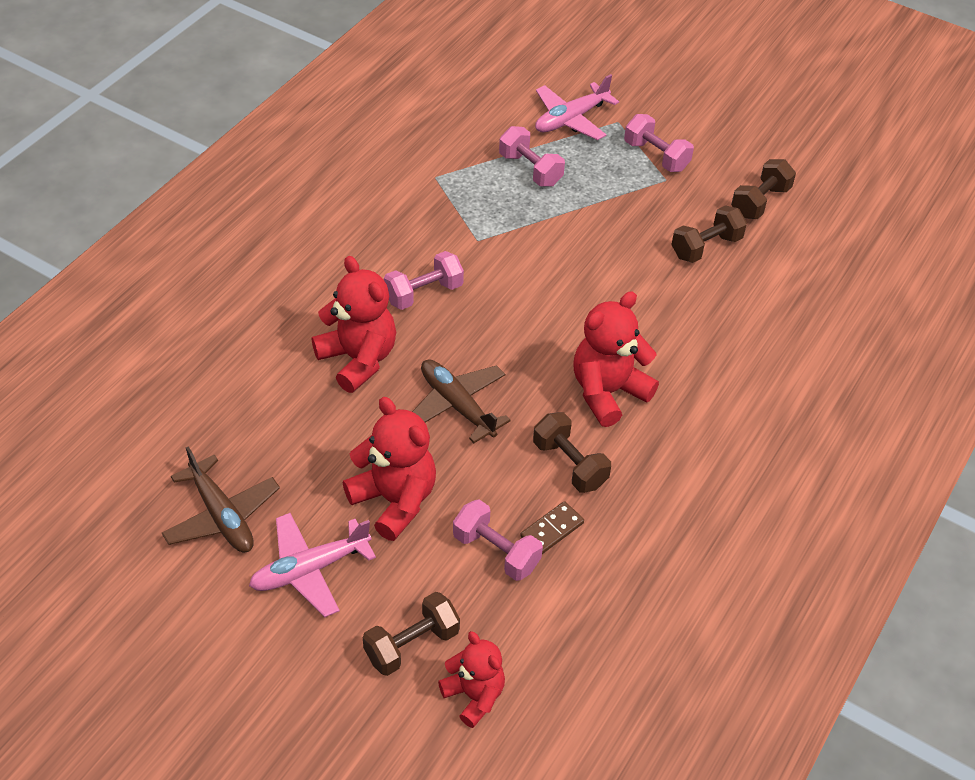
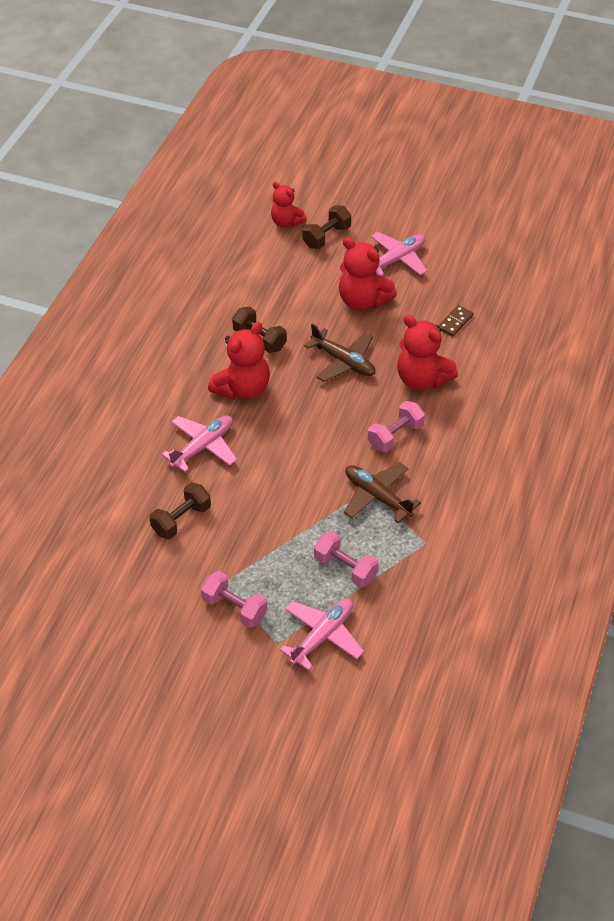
camera: 170 degrees right, 0 degrees up
brown plane [162,447,280,553] -> brown plane moved to [344,463,421,523]
pink dumbbell [453,499,543,581] -> none
brown domino [520,501,584,554] -> brown domino moved to [439,305,474,337]
brown dumbbell [731,159,796,219] -> none
none -> pink plane [162,415,237,472]

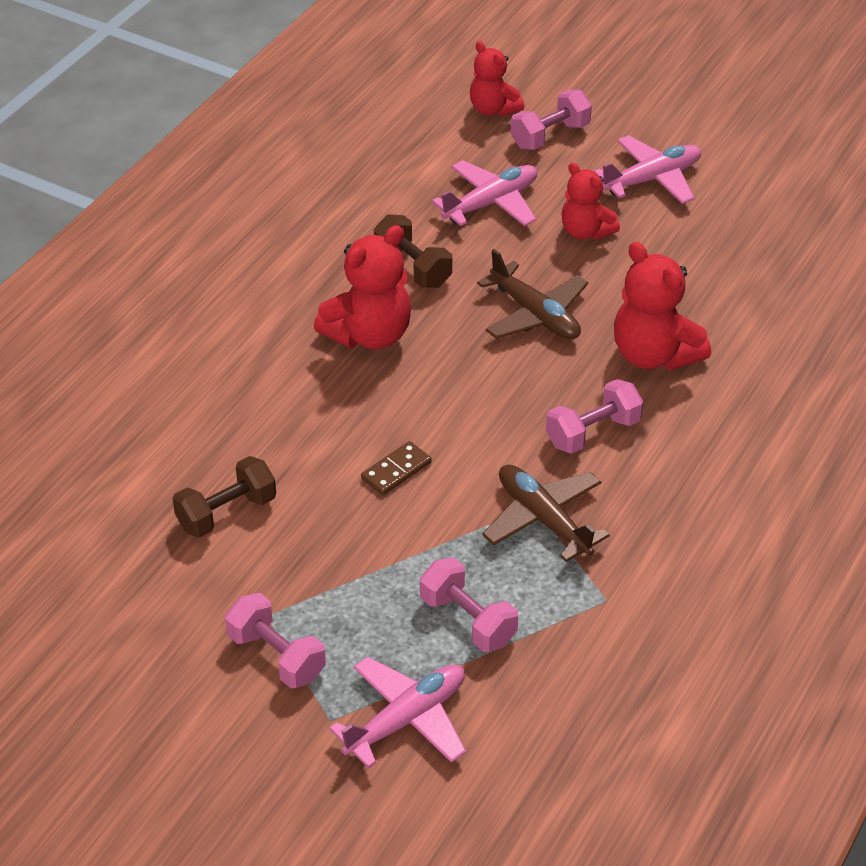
camera: 10 degrees right, 5 degrees down
pink plane [162,415,237,472] -> pink plane moved to [432,160,537,226]
brown dumbbell [302,206,351,249] -> pink dumbbell [511,90,592,150]
red teddy bear [339,237,397,310] -> red teddy bear [561,163,620,240], size x0.64
brown domino [439,305,474,337] -> brown domino moved to [361,441,432,495]

